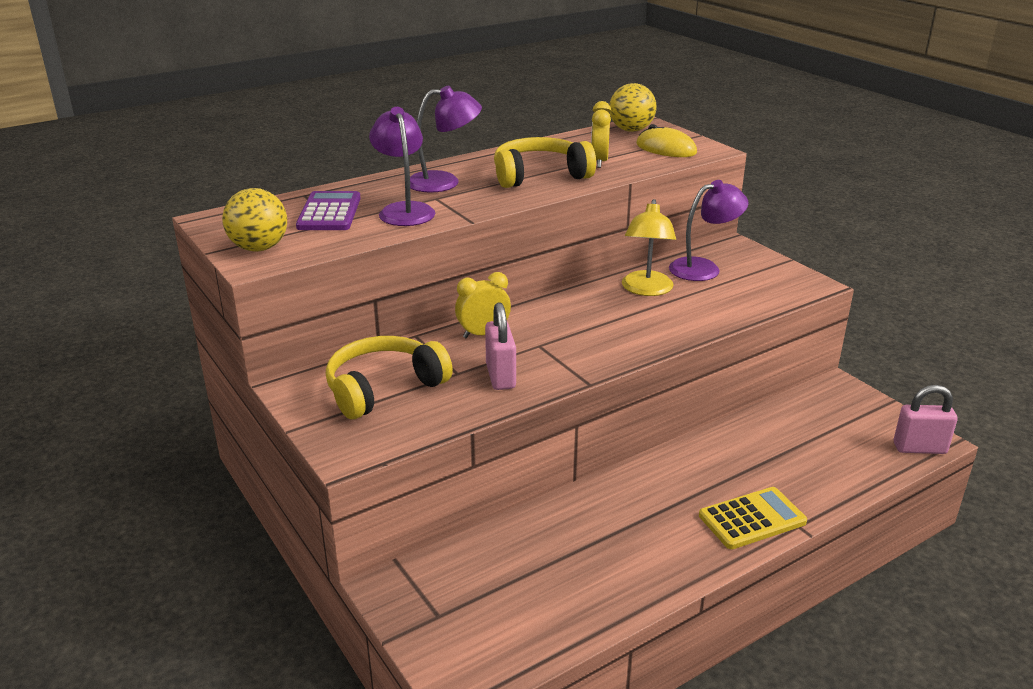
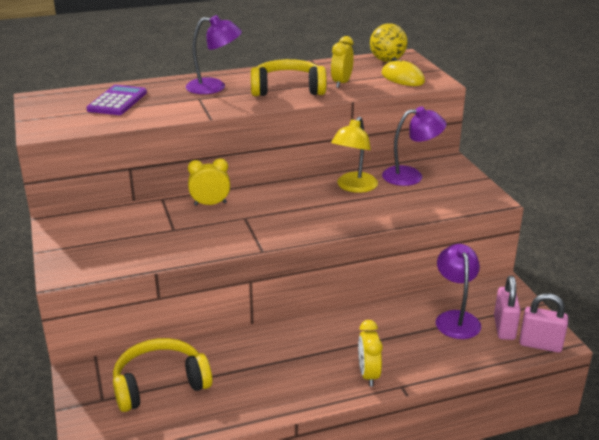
camera: 15 degrees right, 0 degrees up
yellow ball [222,188,287,251] -> none
yellow headphones [326,336,453,419] -> yellow headphones moved to [113,338,212,412]
purple lamp [369,107,435,226] -> purple lamp moved to [436,244,481,339]
pink padlock [485,302,516,390] -> pink padlock moved to [494,276,521,340]
yellow calculator [699,487,807,549] -> yellow clock [358,320,383,387]

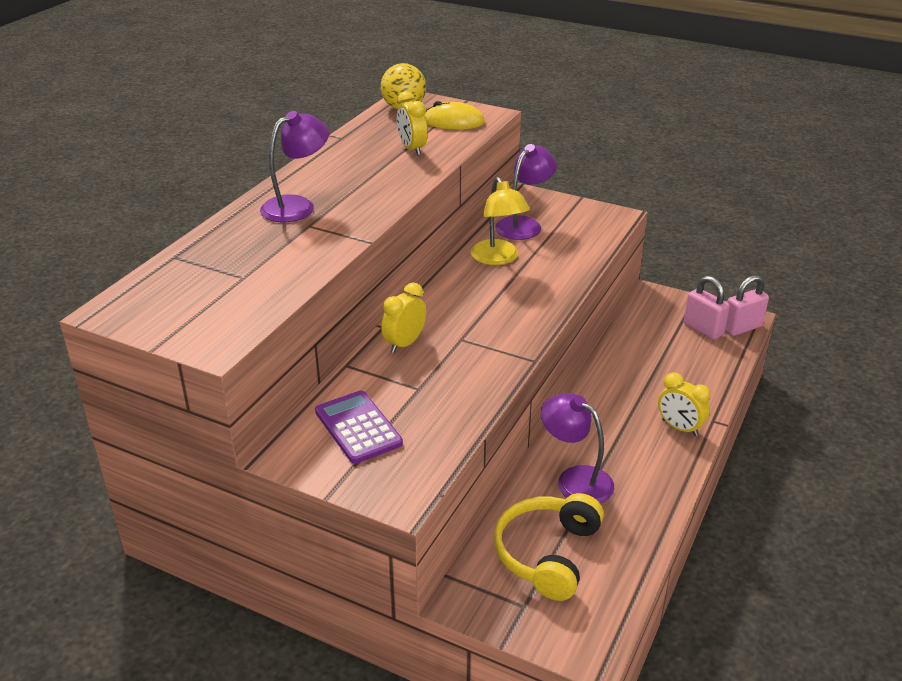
camera: 45 degrees left, 5 degrees up
purple calculator [86,85,147,115] -> purple calculator moved to [315,391,403,464]
yellow headphones [251,59,327,96] -> none
purple lamp [436,244,481,339] -> purple lamp moved to [541,393,614,503]

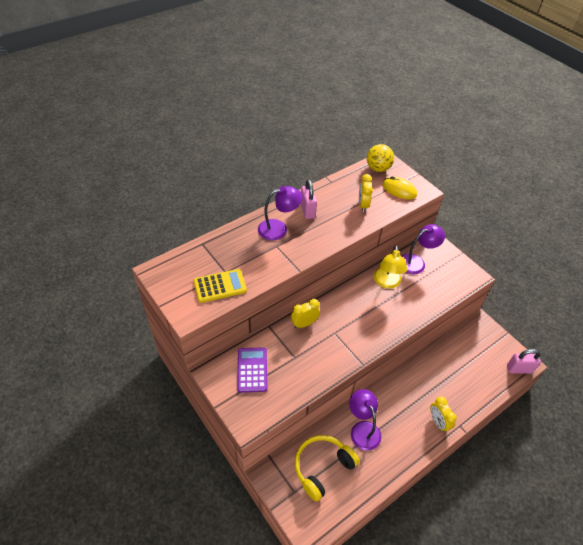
camera: 25 degrees right, 15 degrees up
pink padlock [684,276,730,340] -> pink padlock moved to [301,179,317,219]
none -> yellow calculator [193,269,247,303]

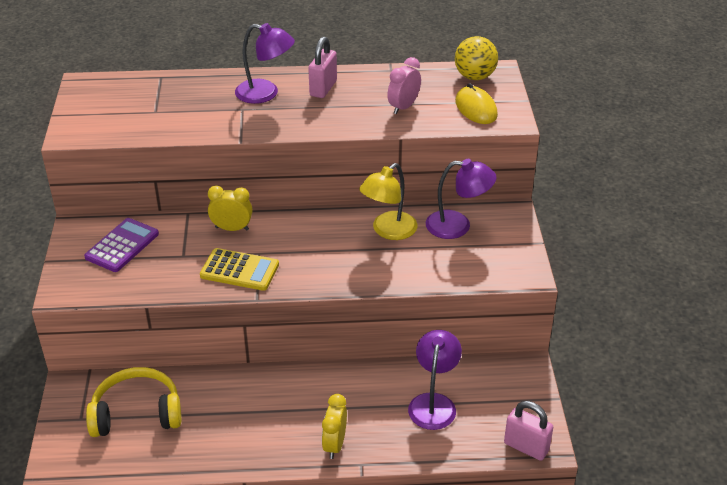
camera: 35 degrees right, 10 degrees down
yellow calculator [193,269,247,303] -> yellow calculator moved to [200,248,279,291]
purple lamp [349,389,381,451] -> purple lamp moved to [408,330,462,430]
yellow clock [359,174,373,212] -> pink clock [387,57,421,114]

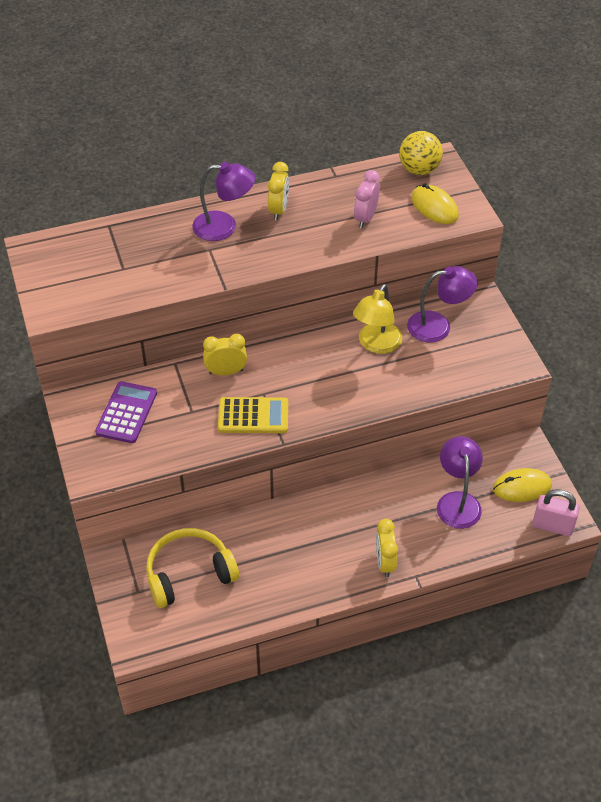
camera: 15 degrees left, 10 degrees up
pink padlock [308,36,337,98] -> yellow clock [268,162,289,220]
none -> yellow mouse [493,468,552,502]

